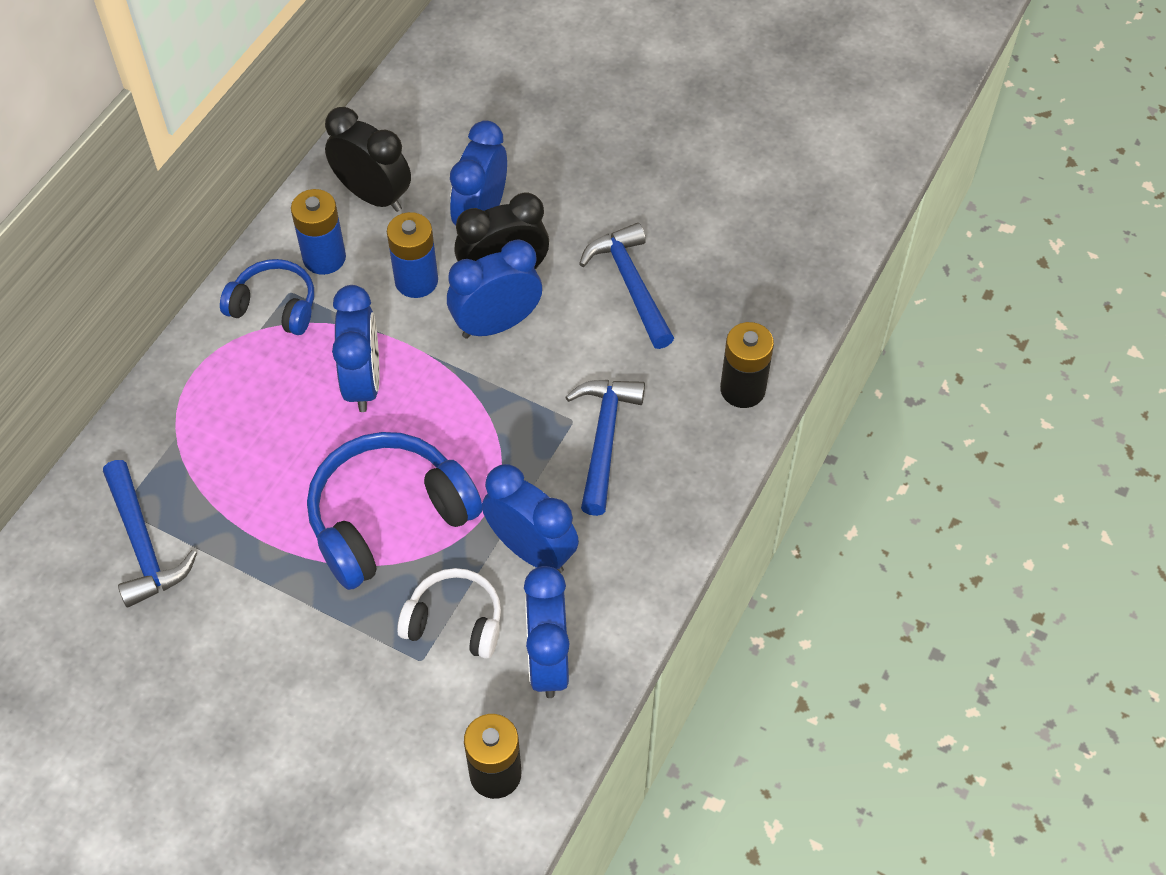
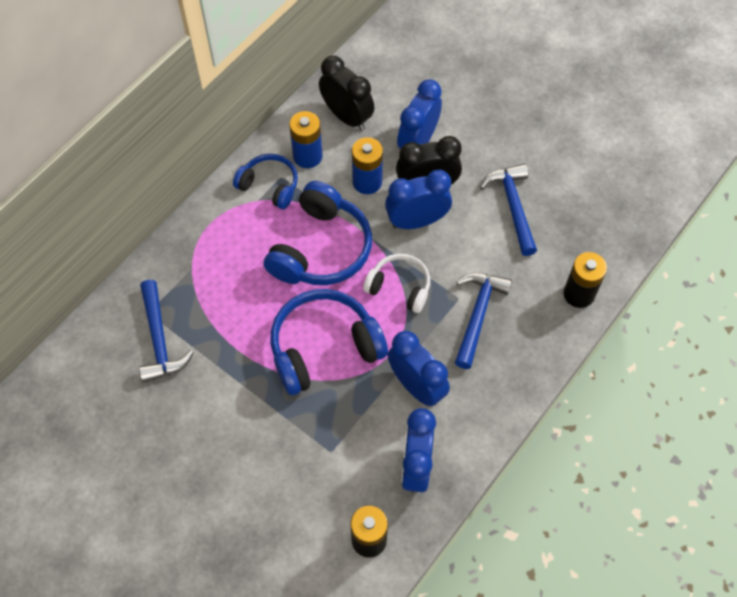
camera: 10 degrees right, 5 degrees up
blue clock [332,285,379,412] -> blue headphones [263,181,372,285]
white headphones [397,568,501,659] -> white headphones moved to [363,254,430,313]

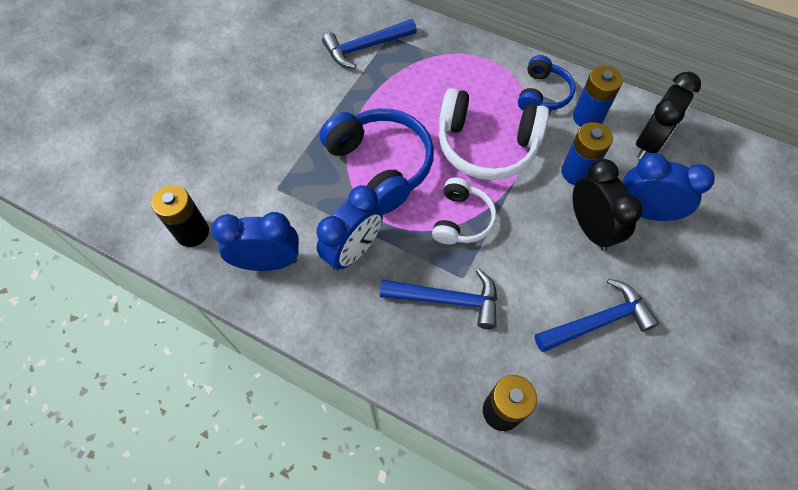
camera: 80 degrees right, 0 degrees up
blue headphones [263,181,372,285] -> white headphones [439,88,549,180]
blue clock [385,170,452,229] -> none

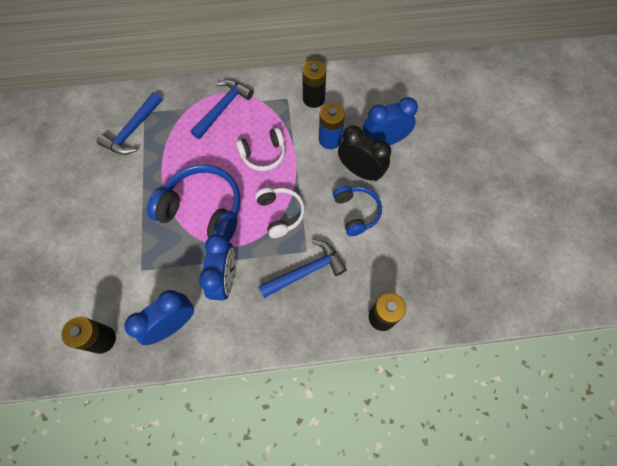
camera: 35 degrees left, 5 degrees up
white headphones [439,88,549,180] -> white headphones [236,128,285,171], size x0.59
blue headphones [518,55,575,111] -> blue headphones moved to [333,186,382,236]
blue hammer [535,278,659,352] -> blue hammer moved to [191,79,253,139]
blue battery [573,66,623,127] -> black battery [302,60,326,108]
black clock [636,72,701,159] -> none

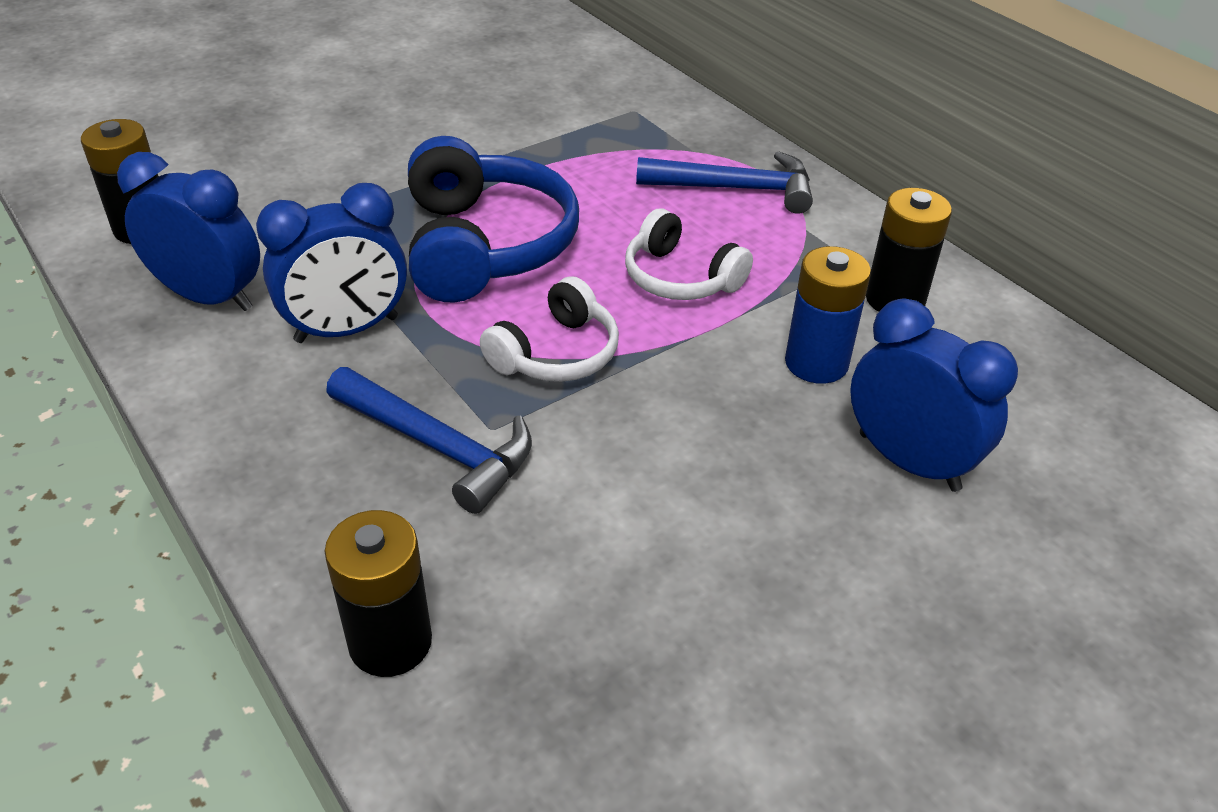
camera: 60 degrees right, 25 degrees down
blue hammer [97,92,162,155] -> none
blue headphones [333,186,382,236] -> none
black clock [338,125,391,182] -> none

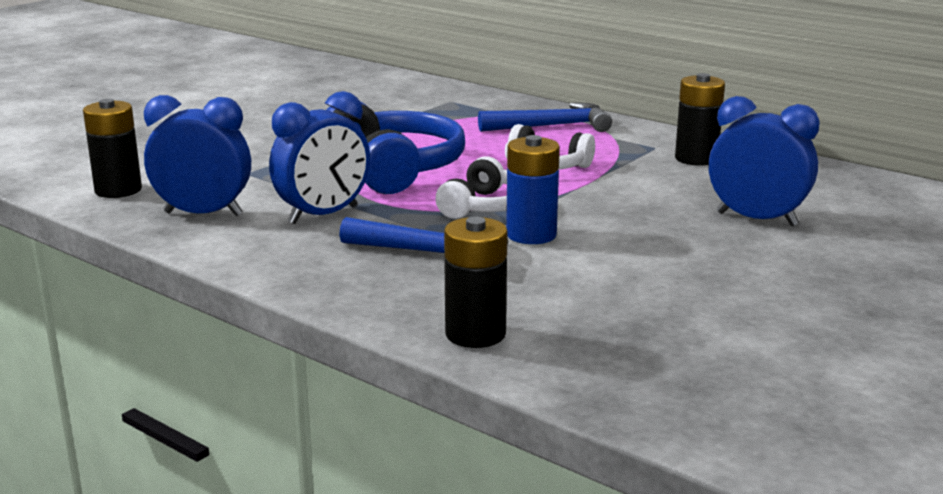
camera: 15 degrees left, 20 degrees down
blue battery [785,246,871,384] -> blue battery moved to [506,135,560,244]

